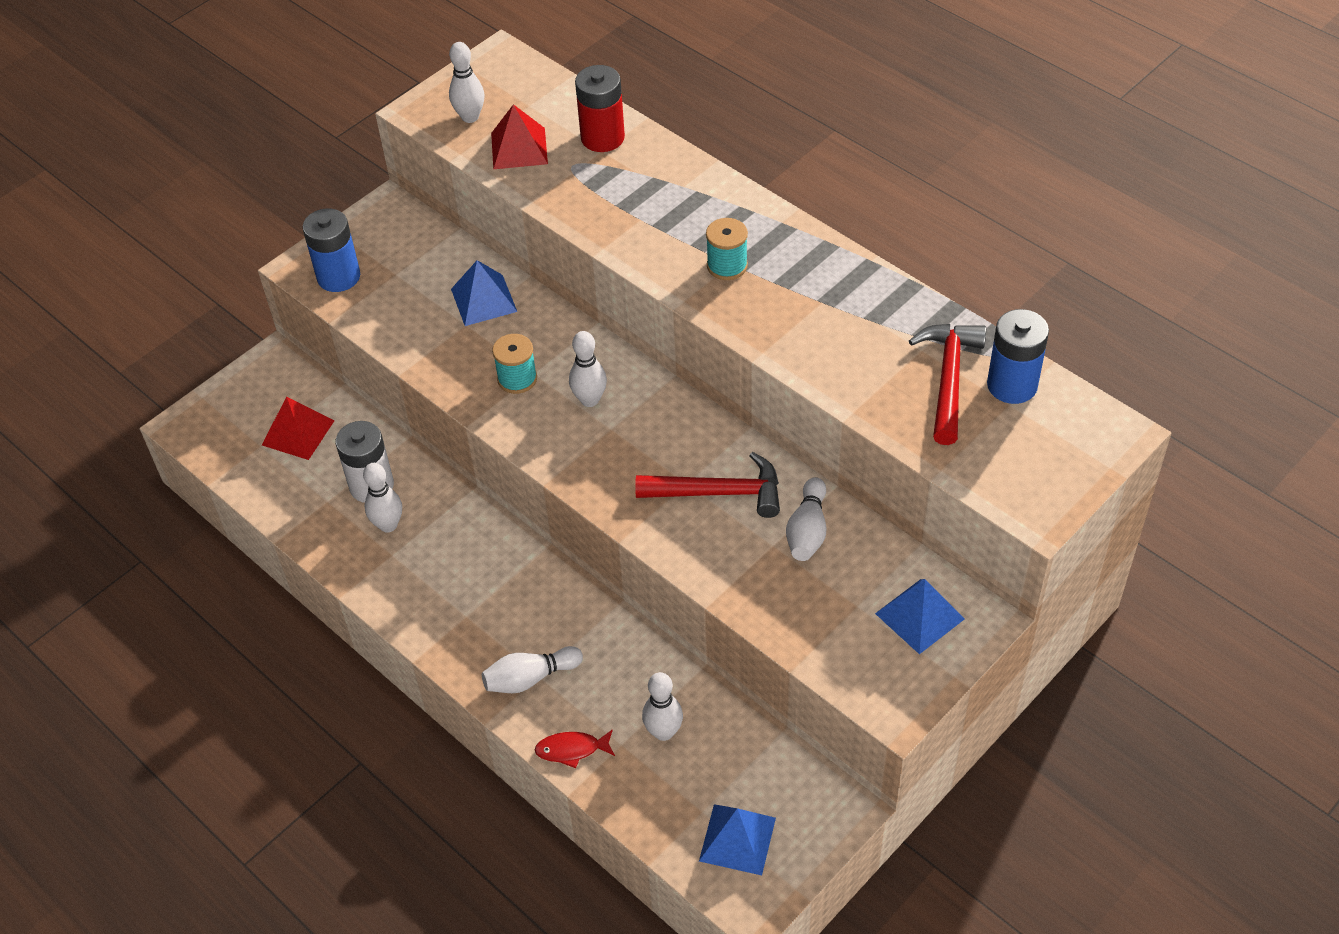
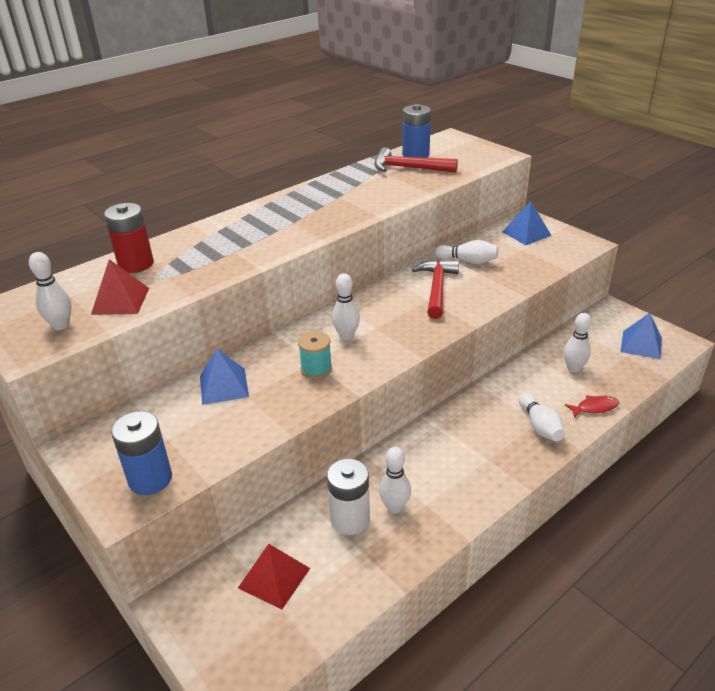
camera: 85 degrees left, 15 degrees down
red fish [535,729,615,768] -> red fish turned 105 degrees counterclockwise [565,395,619,418]
turquoise spool [706,218,748,280] -> none

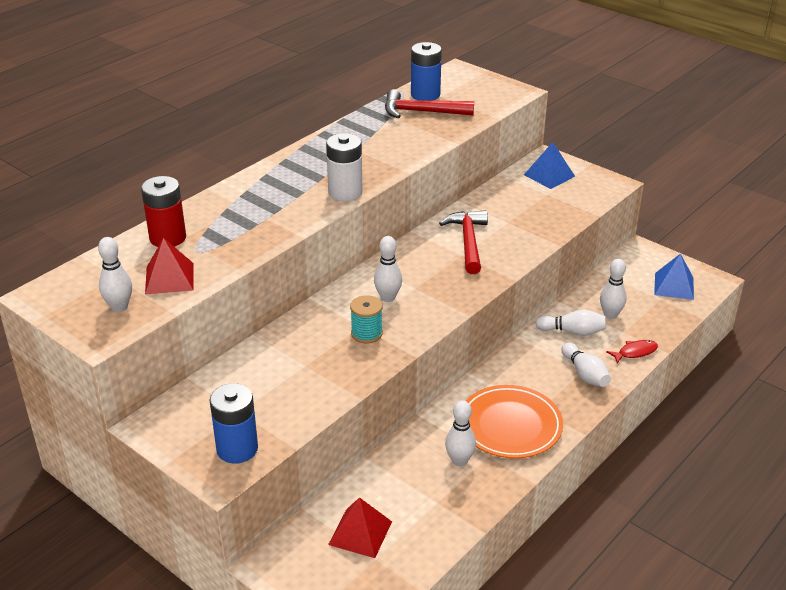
camera: 10 degrees left, 0 degrees up
blue pyramid [200,349,249,405] -> none
white battery [327,459,370,535] -> white battery moved to [326,133,363,201]
white bowling pin [435,240,498,264] -> white bowling pin moved to [535,309,606,336]
none -> orange plate [466,385,563,458]

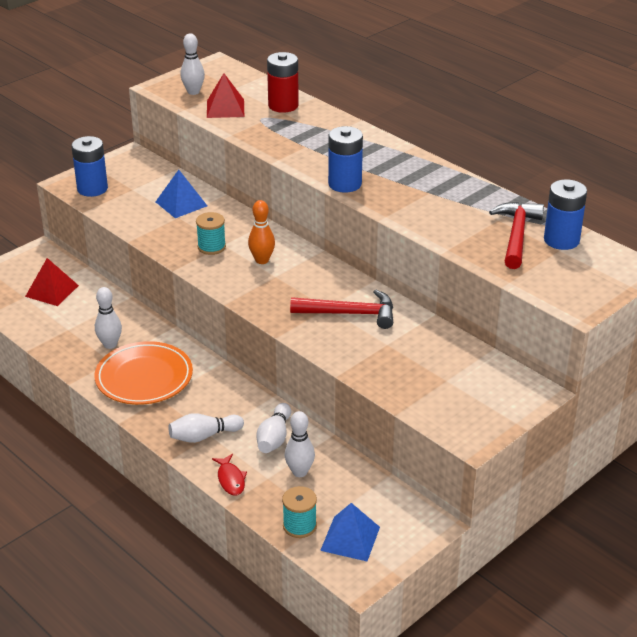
camera: 95 degrees right, 0 degrees up
white battery [326,133,363,201] -> blue battery [328,126,363,193]
white bowling pin [374,236,402,302] -> orange bowling pin [248,200,275,264]
blue pyramid [524,142,575,189] -> blue pyramid moved to [155,170,207,218]
none -> turquoise spool [282,486,317,538]

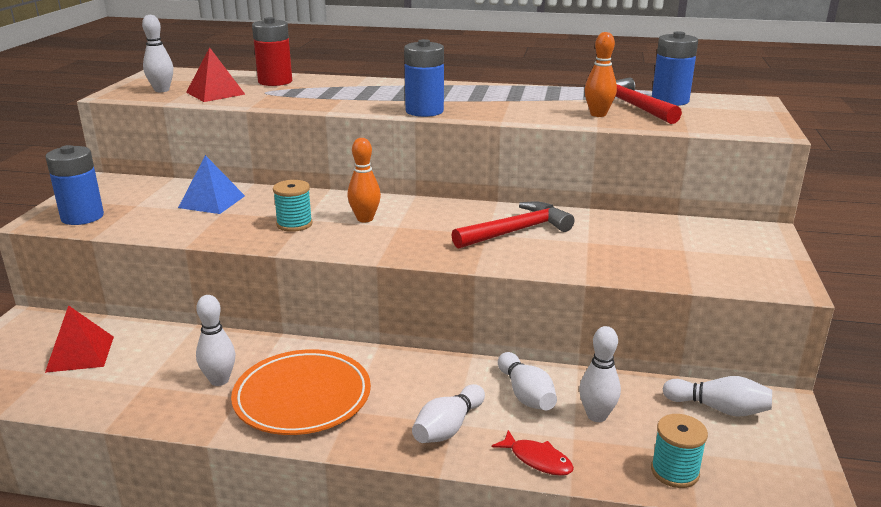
camera: 35 degrees left, 10 degrees down
blue pyramid [320,503,380,561] -> none
none -> orange bowling pin [585,32,617,117]
none -> white bowling pin [663,376,772,417]

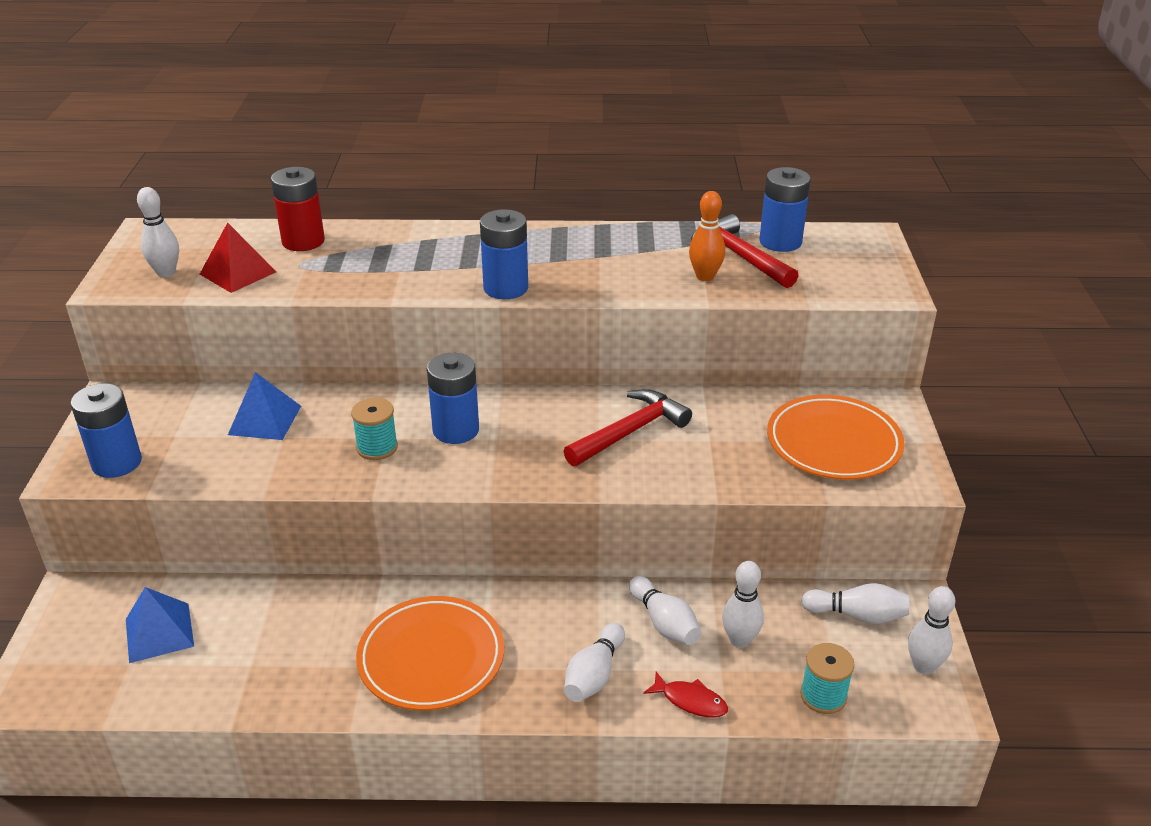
camera: 10 degrees left, 10 degrees up
red pyramid [45,305,114,373] -> blue pyramid [126,587,194,663]
white bowling pin [196,295,235,386] -> white bowling pin moved to [908,586,955,674]
orange bowling pin [347,138,381,222] -> blue battery [427,353,479,444]
none -> orange plate [767,395,905,480]

